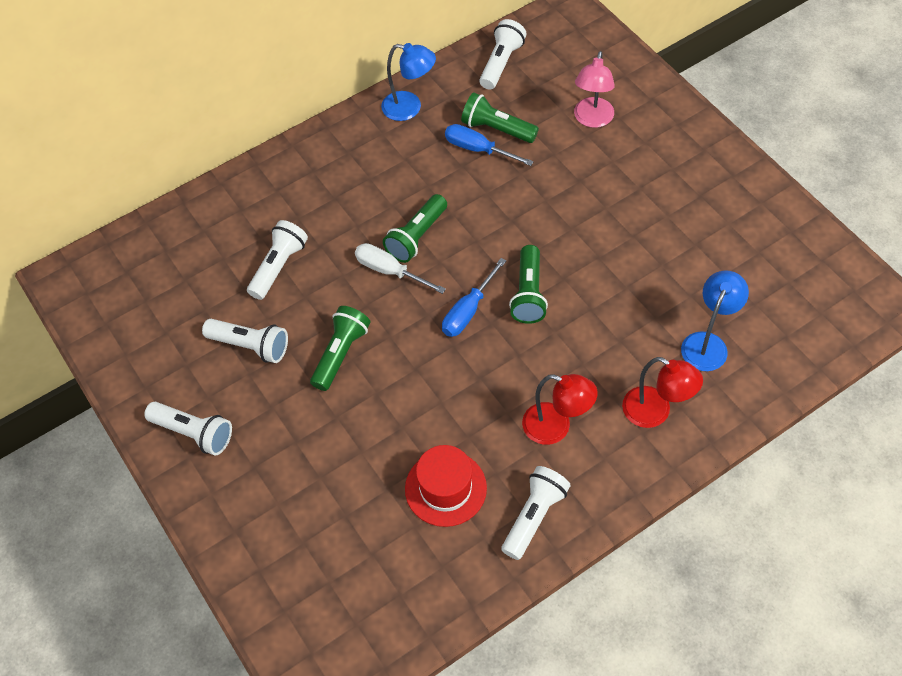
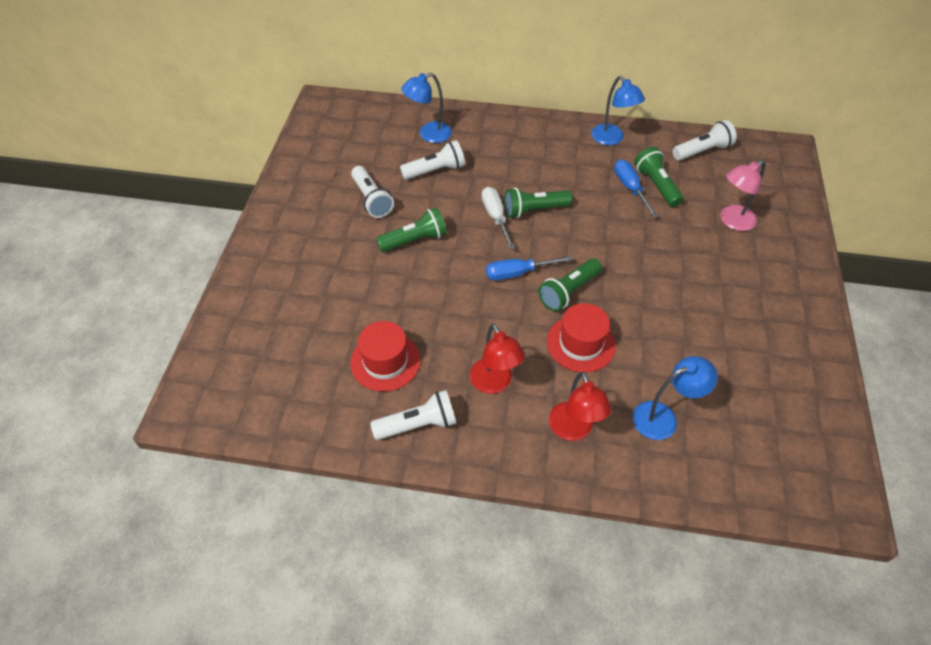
camera: 40 degrees right, 5 degrees down
white flashlight [144,402,232,455] -> none
none -> blue lamp [401,73,452,143]
none -> red hat [547,303,616,373]

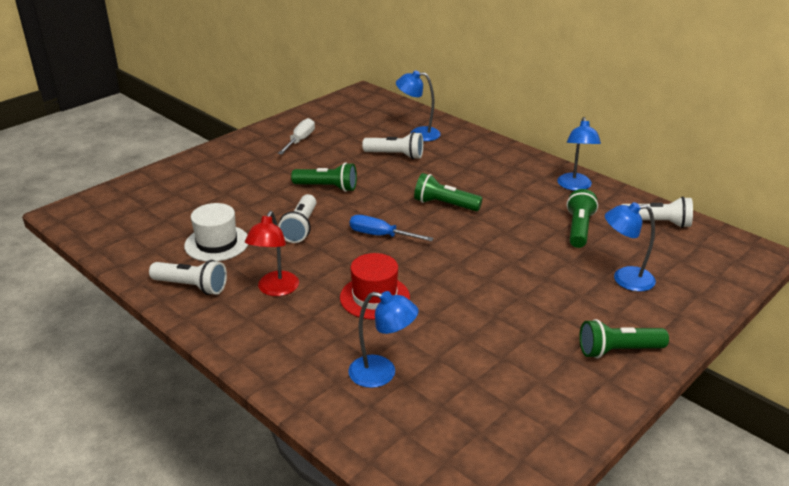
camera: 35 degrees right, 20 degrees down
white flashlight [351,166,394,218] -> white flashlight moved to [278,194,316,243]
red hat [351,321,420,392] -> white hat [184,203,248,262]
white screwdriver [482,187,515,250] -> white screwdriver moved to [278,118,315,155]
green flashlight [538,258,602,311] -> green flashlight moved to [579,319,669,358]
red lamp [549,372,612,441] -> none
blue screwdriver [614,160,658,218] -> none
pink lamp [720,160,765,231] -> blue lamp [605,202,656,292]

